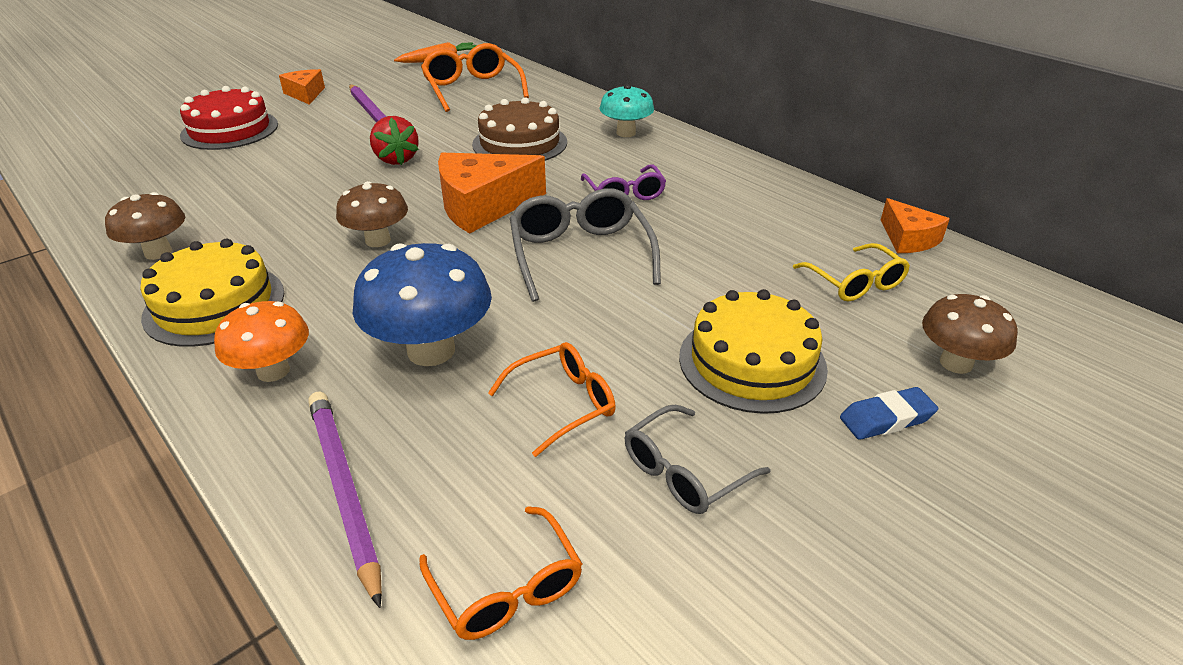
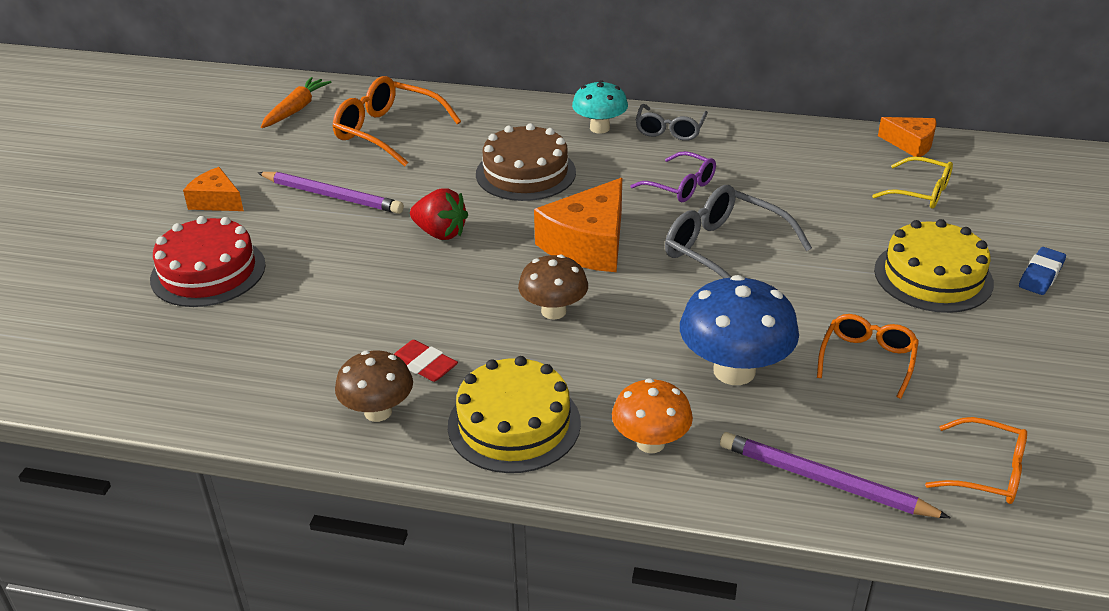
camera: 35 degrees left, 0 degrees up
grey glasses [625,405,770,514] -> grey glasses moved to [636,104,708,141]
brown mushroom [922,294,1018,374] -> none
none -> red eraser [394,340,458,382]

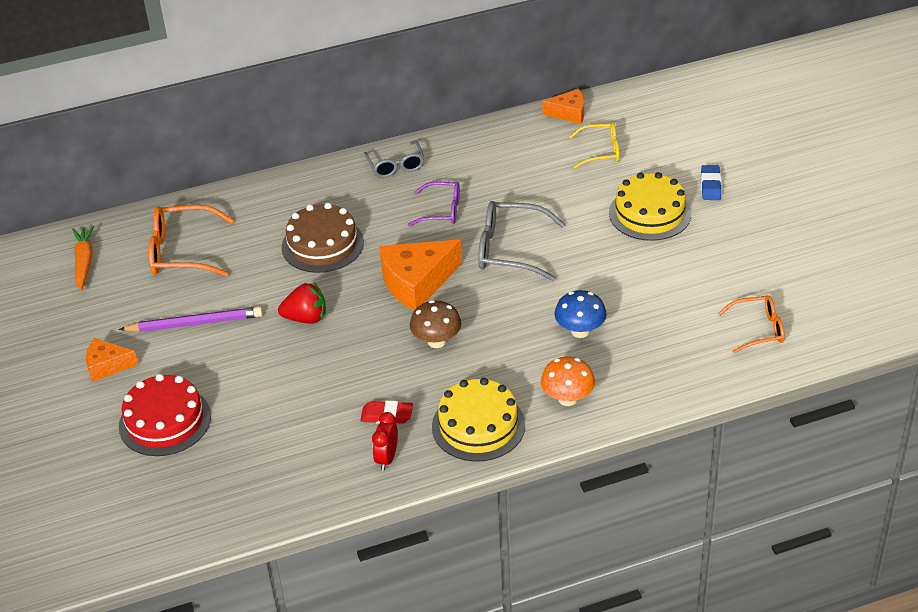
camera: 30 degrees left, 5 degrees up
brown mushroom [335,351,413,422] -> red clock [372,412,398,471]
orange cheese [534,178,622,272] -> orange cheese turned 60 degrees clockwise [379,240,462,310]
turquoise mushroom [572,80,628,134] -> none
blue mushroom [680,275,799,385] -> blue mushroom [554,290,607,338], size x0.64
purple pencil [720,432,950,518] -> none
orange glasses [817,314,919,399] -> none

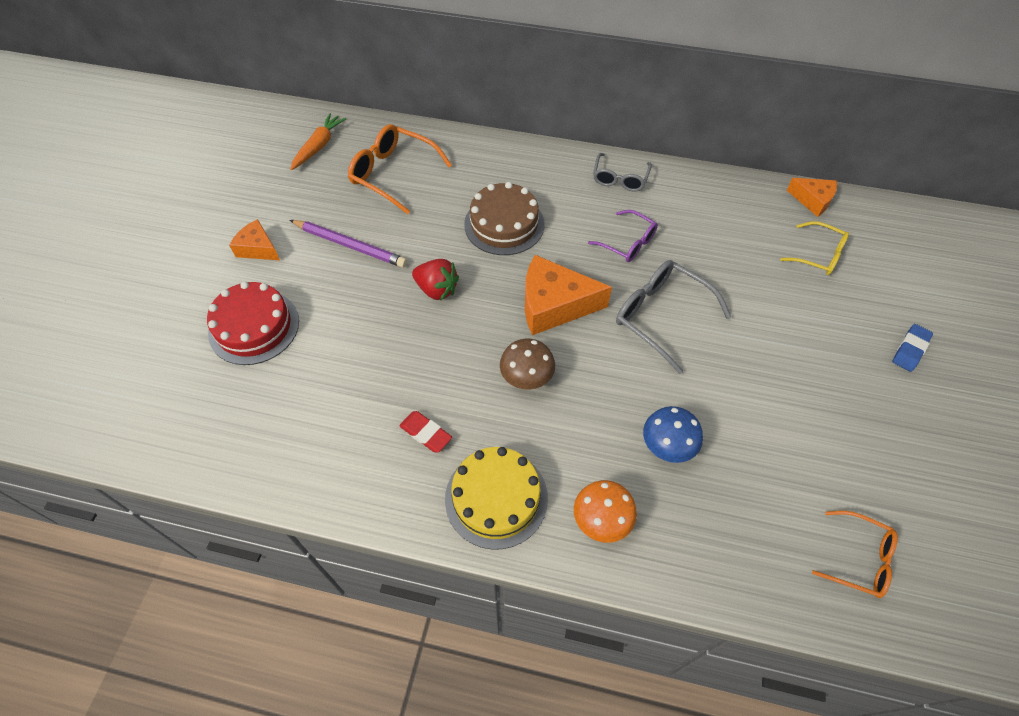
camera: 30 degrees right, 15 degrees up
red clock [372,412,398,471] -> none
yellow cake [609,172,691,241] -> none

